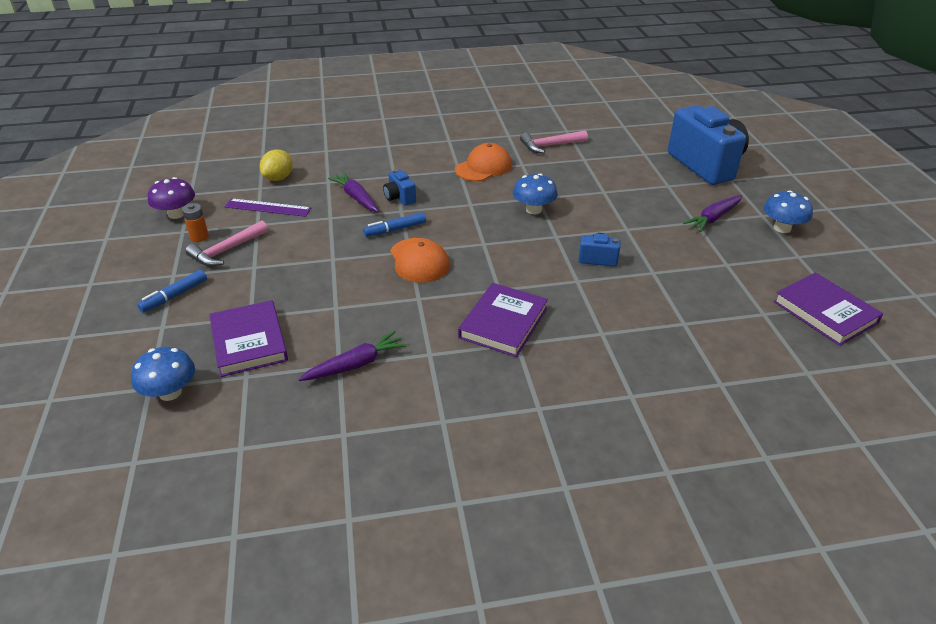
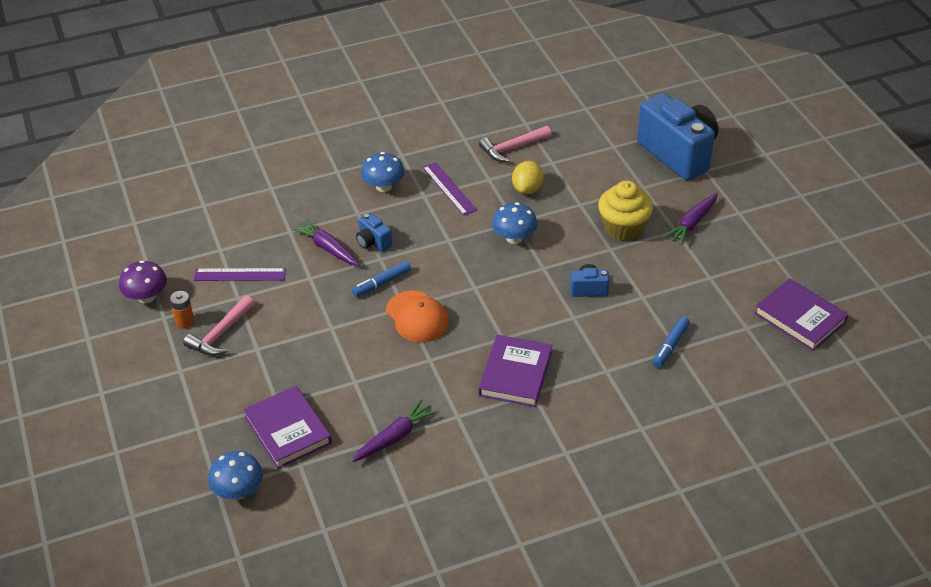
camera: 10 degrees left, 5 degrees up
blue marker [137,270,207,313] -> blue marker moved to [652,317,690,368]
yellow lemon [260,149,293,181] -> yellow lemon moved to [512,161,544,194]
orange cap [455,143,512,181] -> purple ruler [422,162,477,216]
blue mushroom [764,190,813,233] -> blue mushroom moved to [361,152,405,192]
none -> yellow cupcake [598,180,653,241]

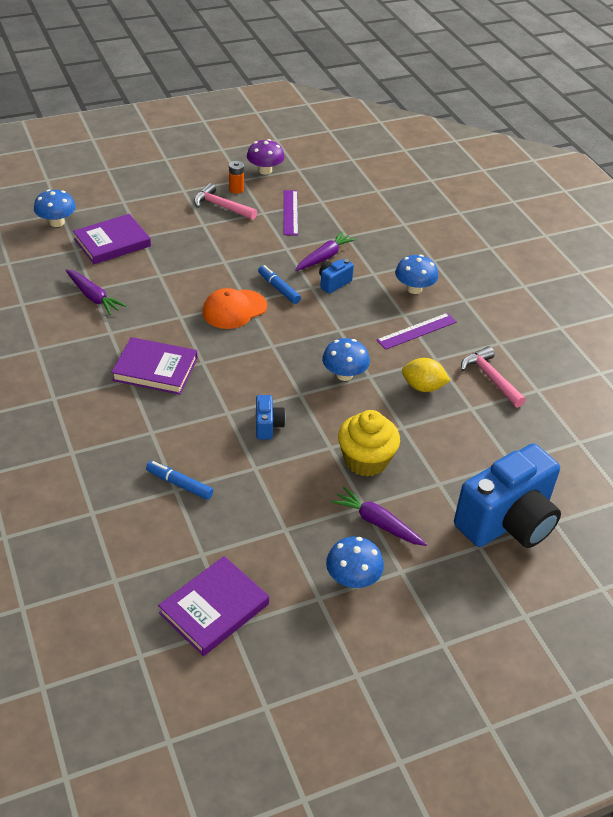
camera: 85 degrees right, 0 degrees up
none -> blue mushroom [326,536,384,588]

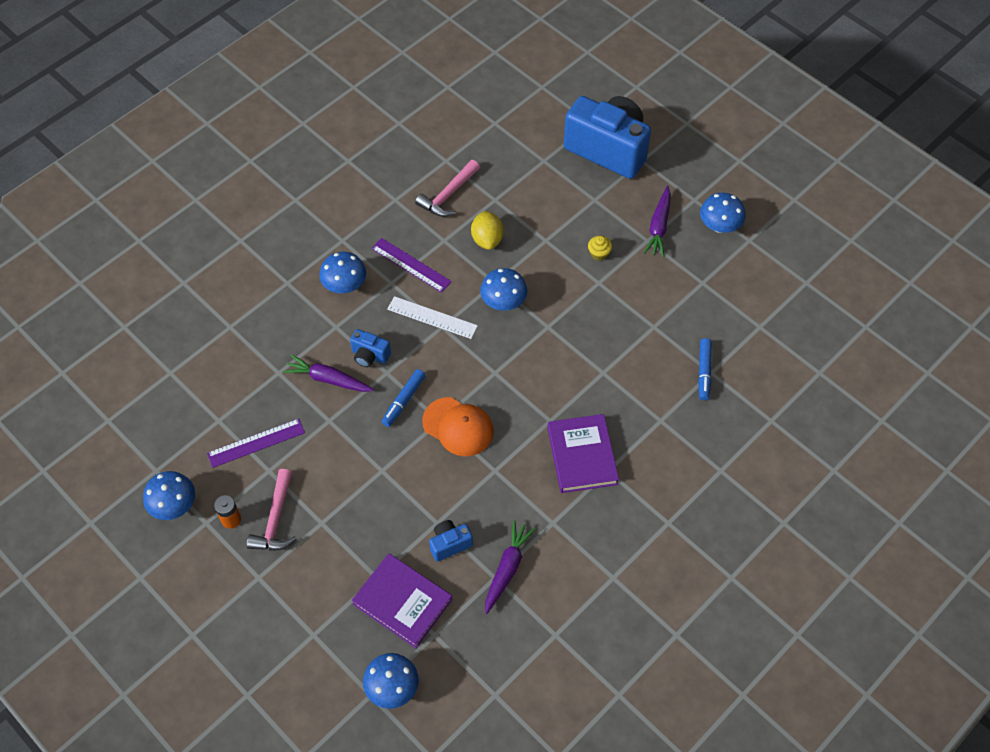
camera: 110 degrees left, 15 degrees up
purple book [158,556,269,656] -> none
purple mushroom [247,139,285,175] -> blue mushroom [143,471,195,520]
blue camera [256,395,286,439] -> blue camera moved to [429,520,473,562]
yellow cupcake [338,410,400,477] -> yellow cupcake [588,236,612,261], size x0.45
none -> white ruler [387,296,478,339]

